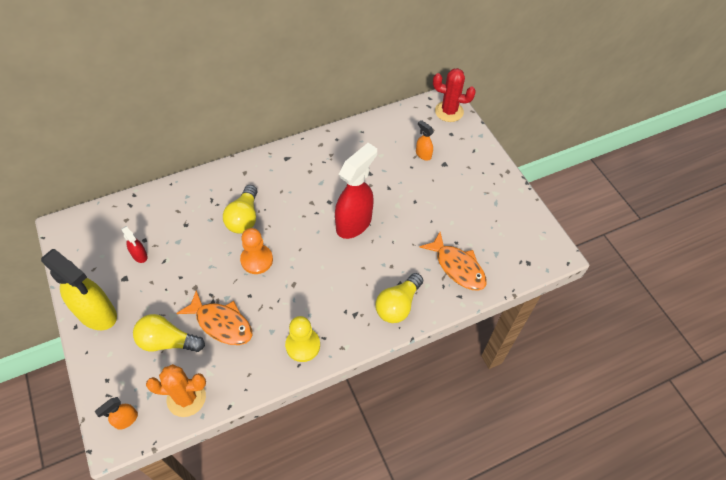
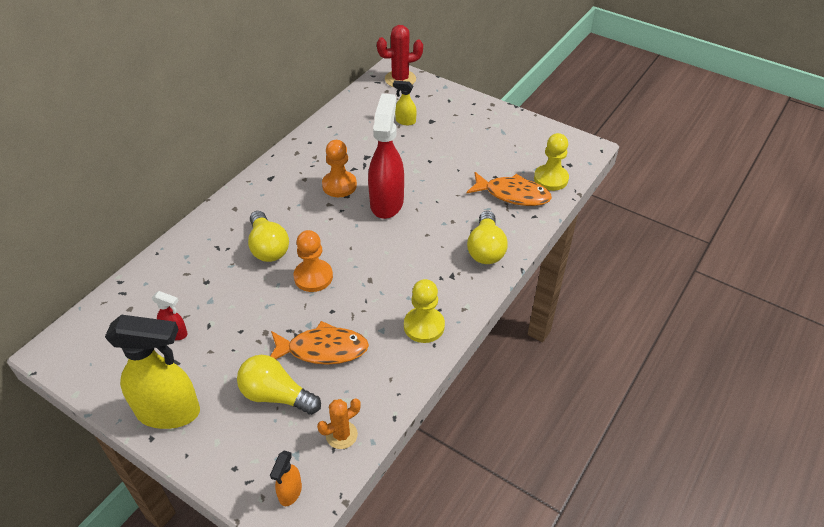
camera: 30 degrees left, 10 degrees down
yellow light bulb [133,314,205,352] -> yellow light bulb turned 45 degrees clockwise [237,355,321,415]
orange cactus [146,364,206,417] -> orange cactus [317,398,361,449], size x0.65
orange spray bottle [416,120,434,161] -> yellow spray bottle [393,81,417,125]
none -> orange pawn [322,140,357,197]
none -> yellow pawn [534,133,569,191]

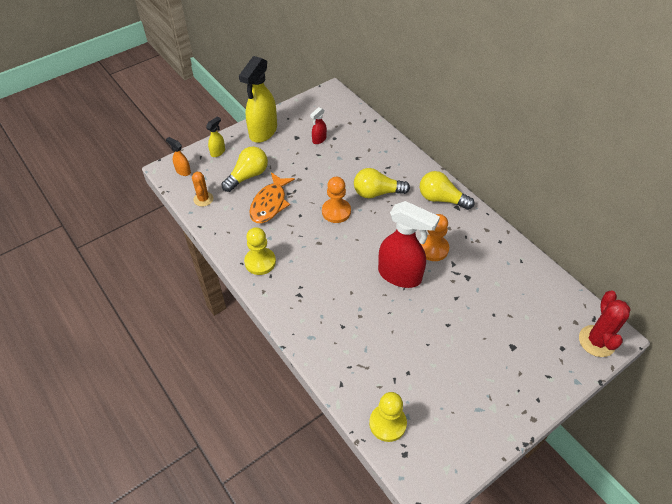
camera: 110 degrees right, 5 degrees up
yellow spray bottle [393,81,417,125] -> yellow spray bottle moved to [206,116,225,157]
orange fish [467,172,552,206] -> none
yellow light bulb [467,211,508,264] -> yellow light bulb moved to [420,171,474,210]

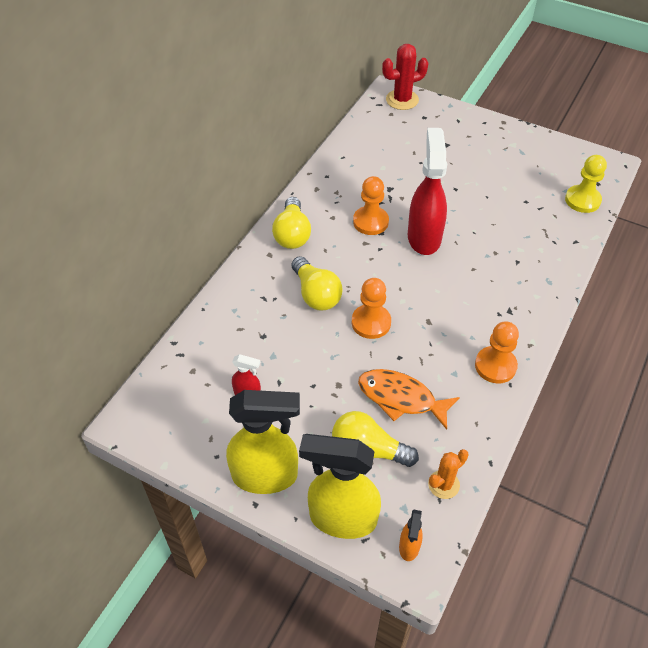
camera: 115 degrees left, 0 degrees up
yellow spray bottle [206,116,225,157] -> yellow spray bottle [299,434,381,539], size x2.19
yellow pawn [244,227,276,275] -> orange pawn [475,322,519,383]
orange fish [249,172,295,223] -> orange fish turned 150 degrees counterclockwise [358,369,460,430]

